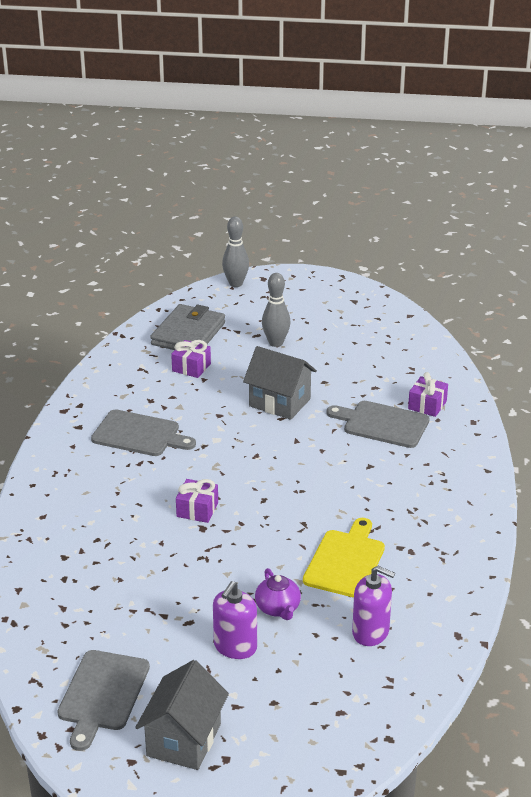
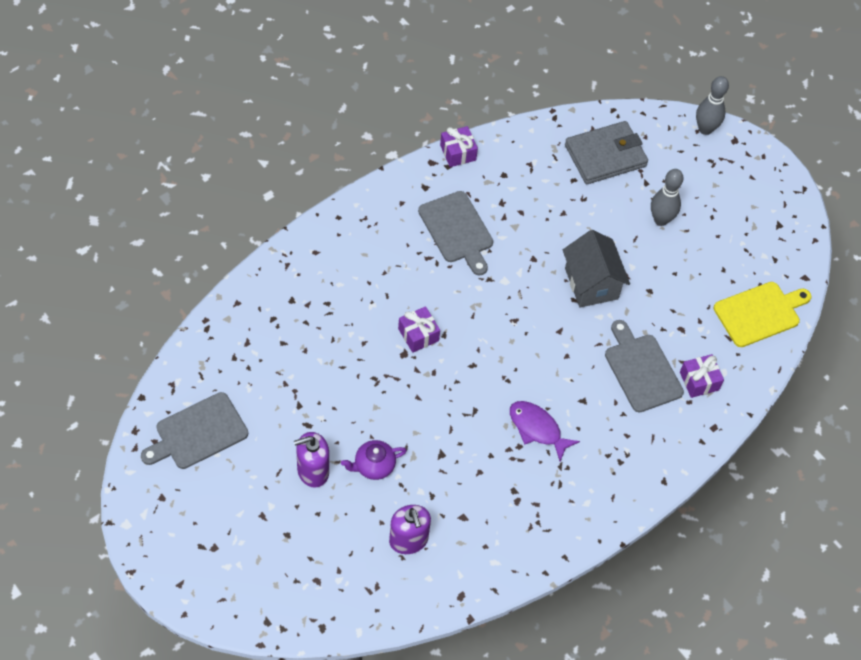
camera: 40 degrees right, 25 degrees up
grey house [135,660,229,770] -> none
purple gift [171,340,211,378] -> purple gift moved to [440,126,478,167]
purple teapot [255,568,301,620] -> purple teapot turned 45 degrees clockwise [341,440,407,480]
yellow cutting board [303,518,385,598] -> yellow cutting board moved to [714,282,811,347]
none -> purple fish [510,401,580,461]

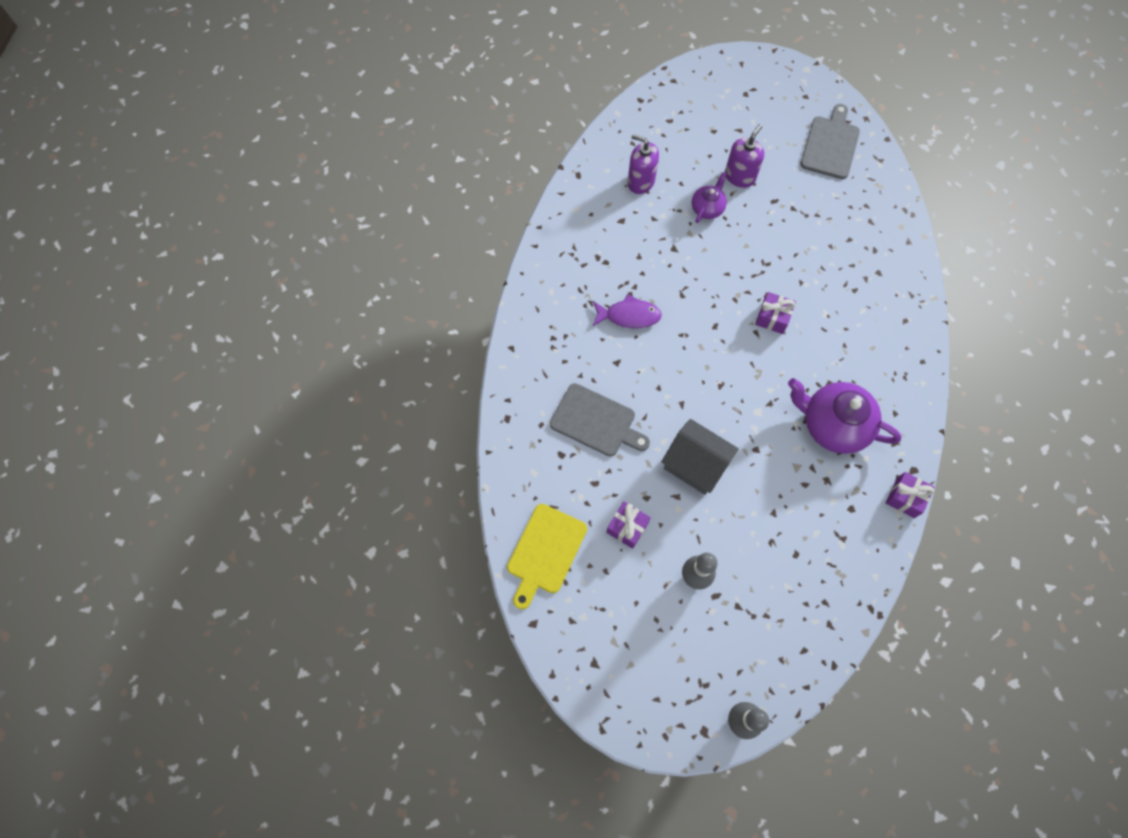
camera: 145 degrees right, 10 degrees up
grey cutting board [418,191,493,275] -> purple teapot [788,378,902,454]
grey wallet [565,121,648,184] -> none
purple gift [680,354,724,398] -> purple gift moved to [606,502,651,549]

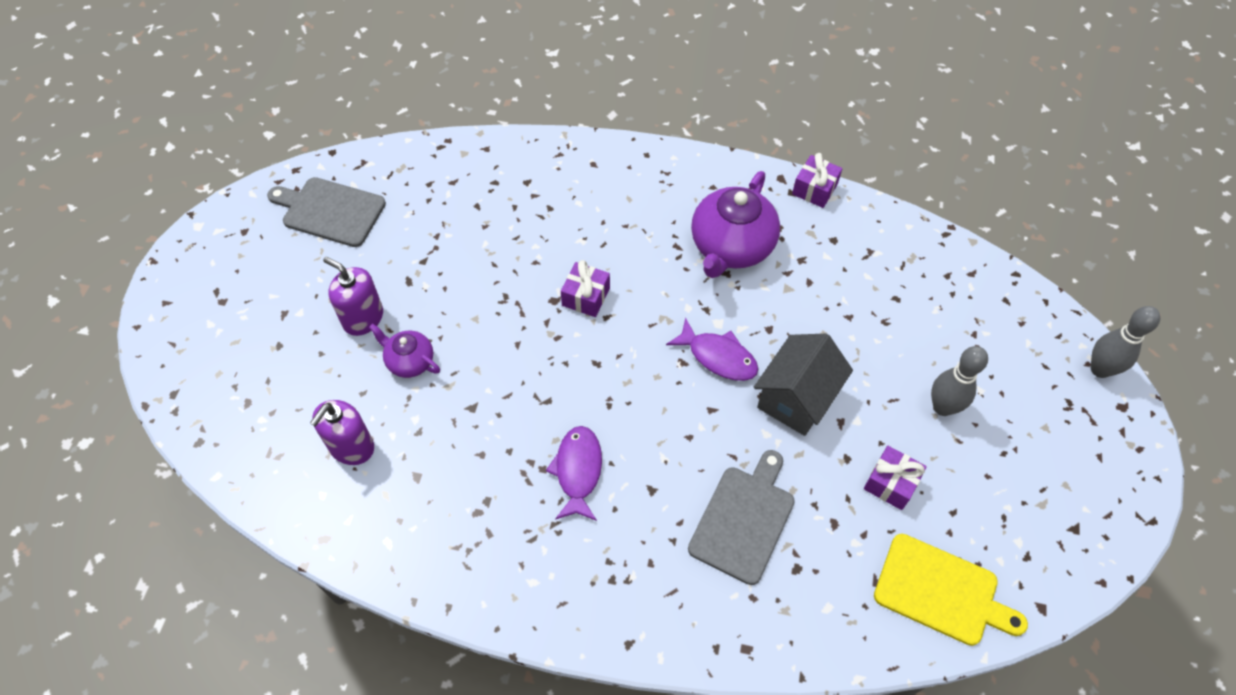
camera: 90 degrees left, 10 degrees down
none -> purple fish [666,317,758,381]

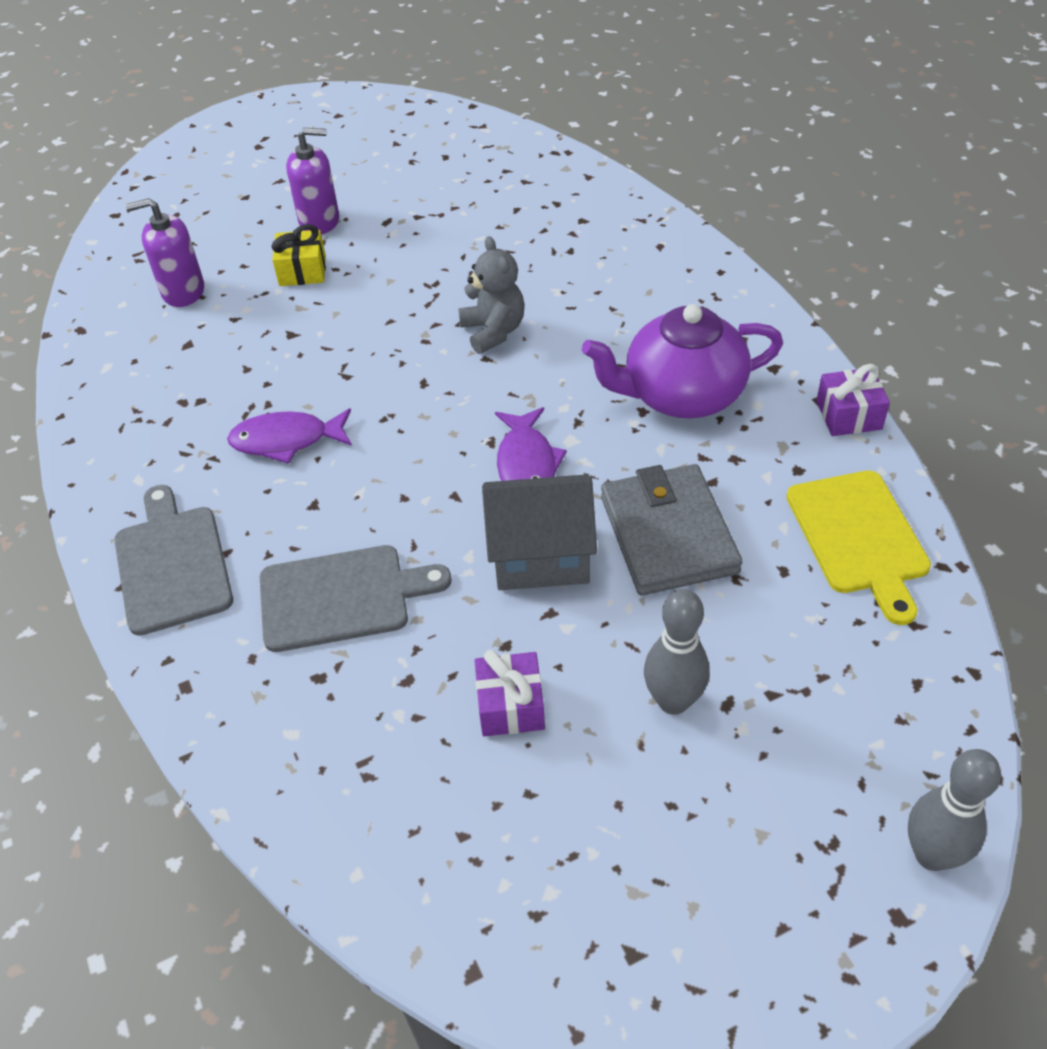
camera: 55 degrees right, 10 degrees down
grey cutting board [267,177,386,247] -> grey cutting board moved to [114,485,233,636]
purple soap dispenser [323,257,383,336] -> purple soap dispenser turned 90 degrees clockwise [286,128,339,234]
purple teapot [369,323,440,378] -> yellow gift [271,224,326,286]
purple fish [546,426,602,521] -> purple fish turned 150 degrees counterclockwise [227,408,352,464]
purple gift [561,260,610,317] -> grey teddy bear [458,236,525,354]
yellow cutting board [874,534,1028,646] -> yellow cutting board moved to [786,470,931,625]
none -> grey wallet [601,464,742,595]

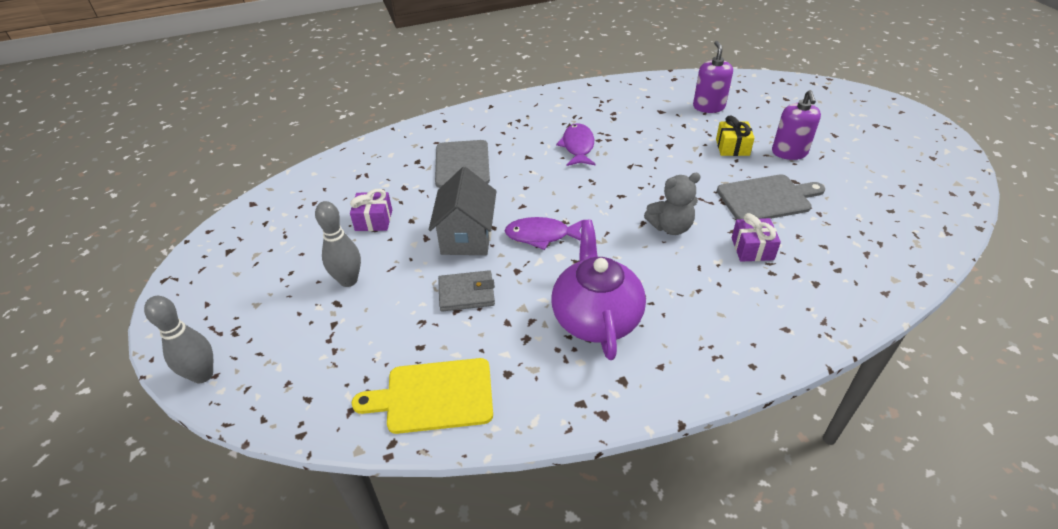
camera: 95 degrees right, 5 degrees down
grey cutting board [114,485,233,636] -> grey cutting board moved to [717,174,825,220]
grey wallet [601,464,742,595] -> grey wallet [438,270,495,312], size x0.62
purple gift [816,364,890,436] -> purple gift moved to [732,213,781,262]

